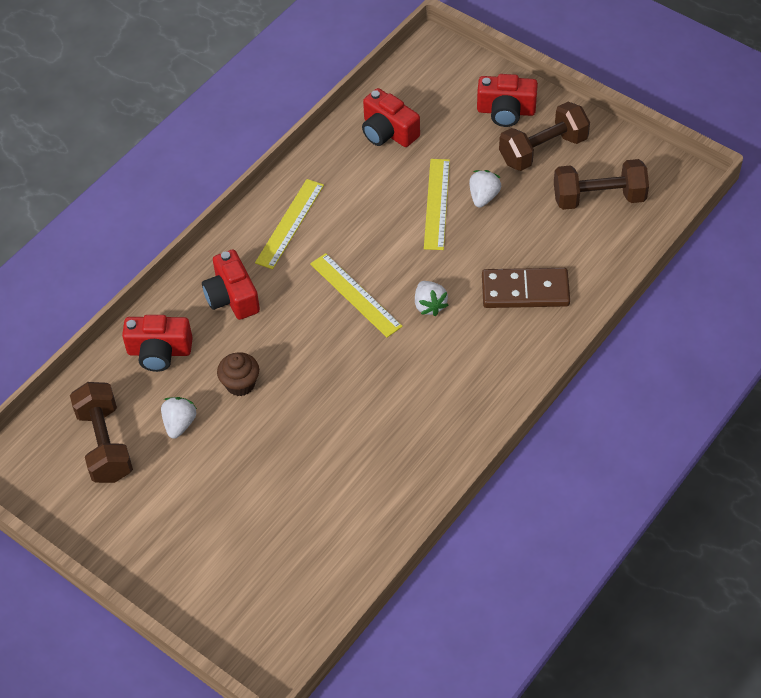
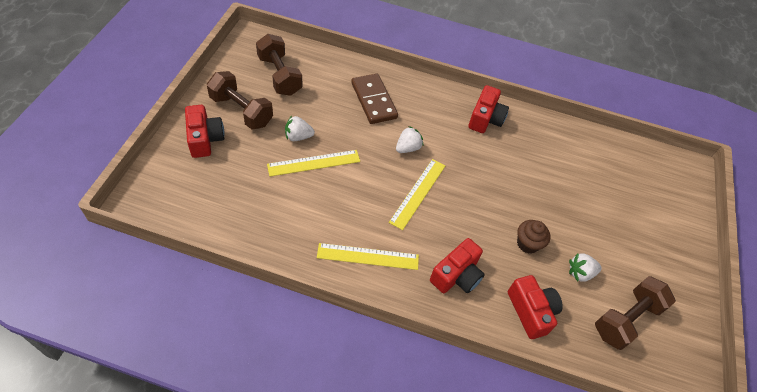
camera: 120 degrees left, 0 degrees up
red camera [362,88,420,147] -> red camera moved to [468,85,509,133]

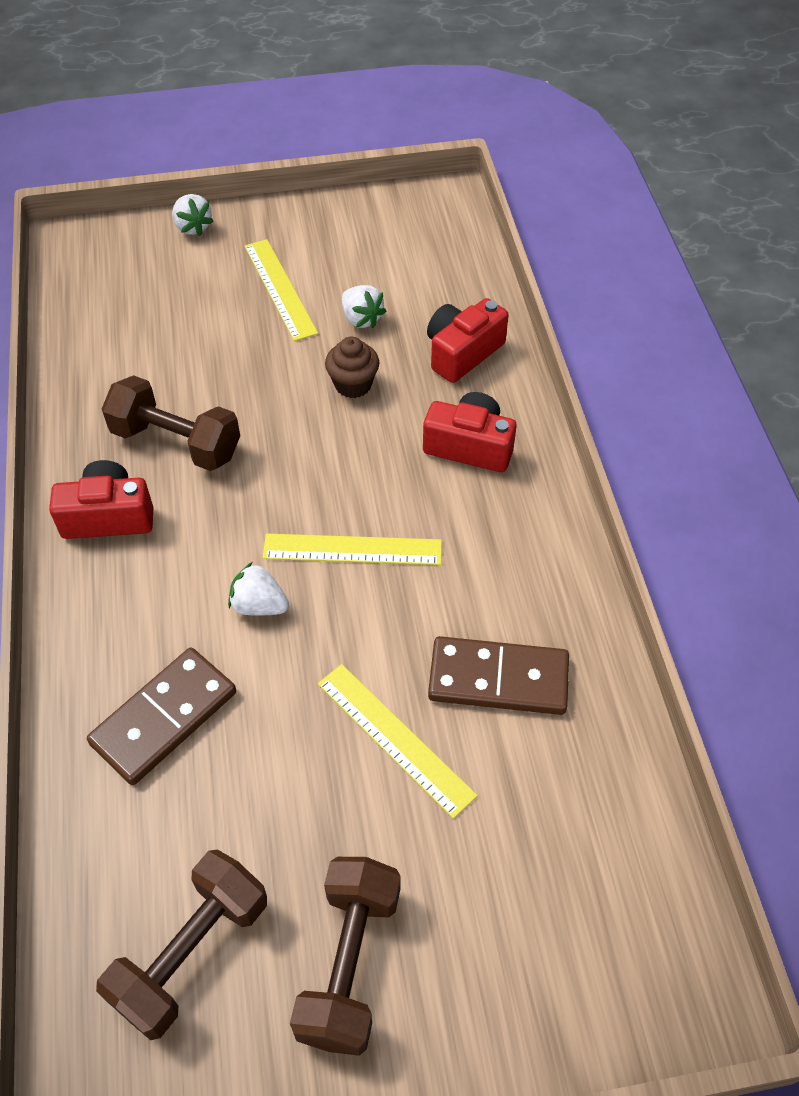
camera: 110 degrees left, 0 degrees up
red camera [185,105,225,158] -> none
white strawberry [285,116,315,141] -> white strawberry moved to [172,194,214,236]
yellow ruler [317,243,419,270] -> yellow ruler moved to [244,239,318,341]
brown dumbbell [595,276,676,350] -> brown dumbbell moved to [102,375,240,471]
none -> brown domino [428,636,569,715]

